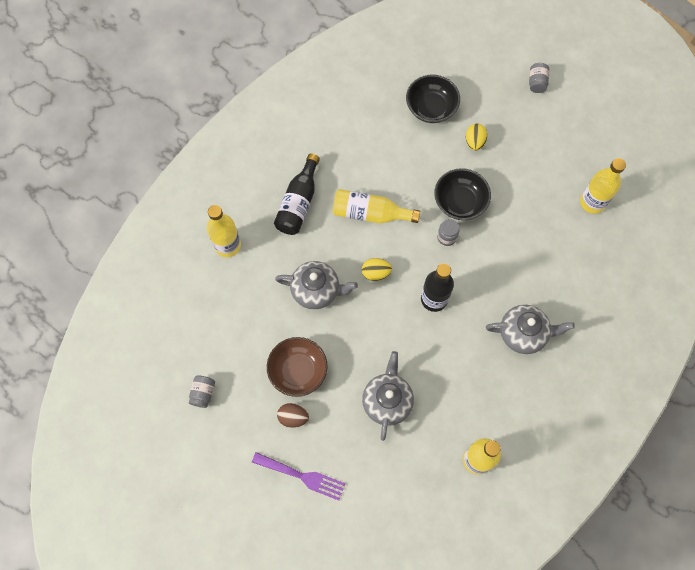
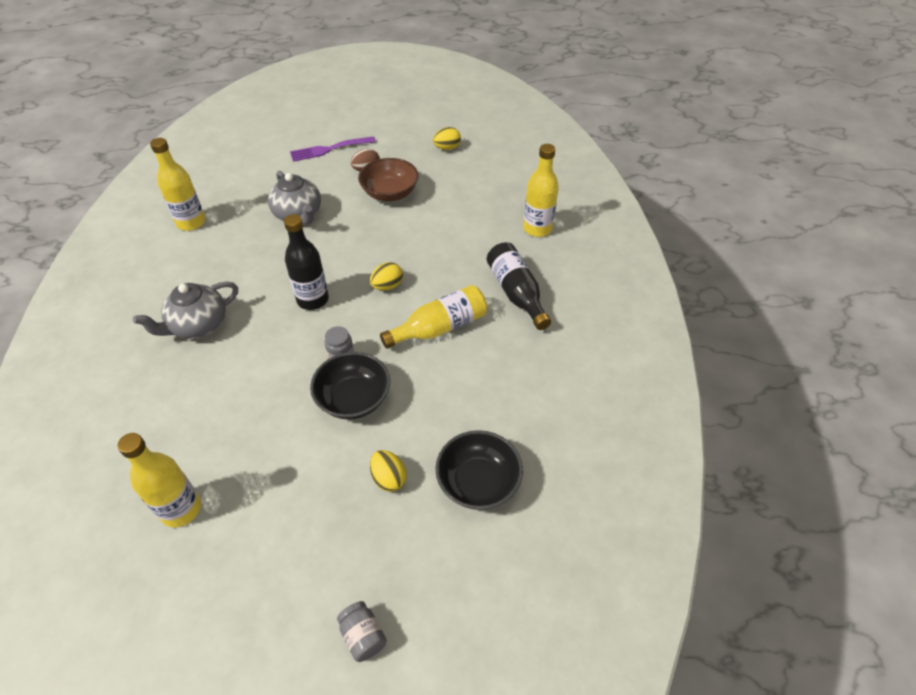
camera: 140 degrees right, 20 degrees down
grey jar [189,375,215,408] -> yellow egg [433,127,461,150]
grey teapot [275,261,358,309] -> none

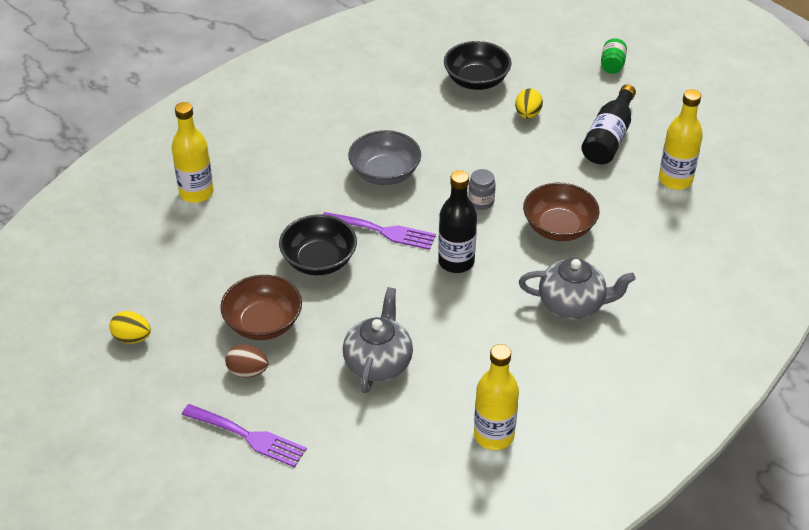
camera: 135 degrees left, 5 degrees down
black bowl [310,352,390,419] -> black bowl moved to [279,214,357,275]
grey jar [337,601,387,662] -> green jar [601,38,627,74]
yellow egg [370,262,403,291] -> purple fork [323,212,436,250]
yellow bottle [380,285,487,349] -> grey bowl [348,130,421,185]
black bottle [487,242,551,330] -> black bottle moved to [581,84,636,164]
none -> brown bowl [523,183,600,241]

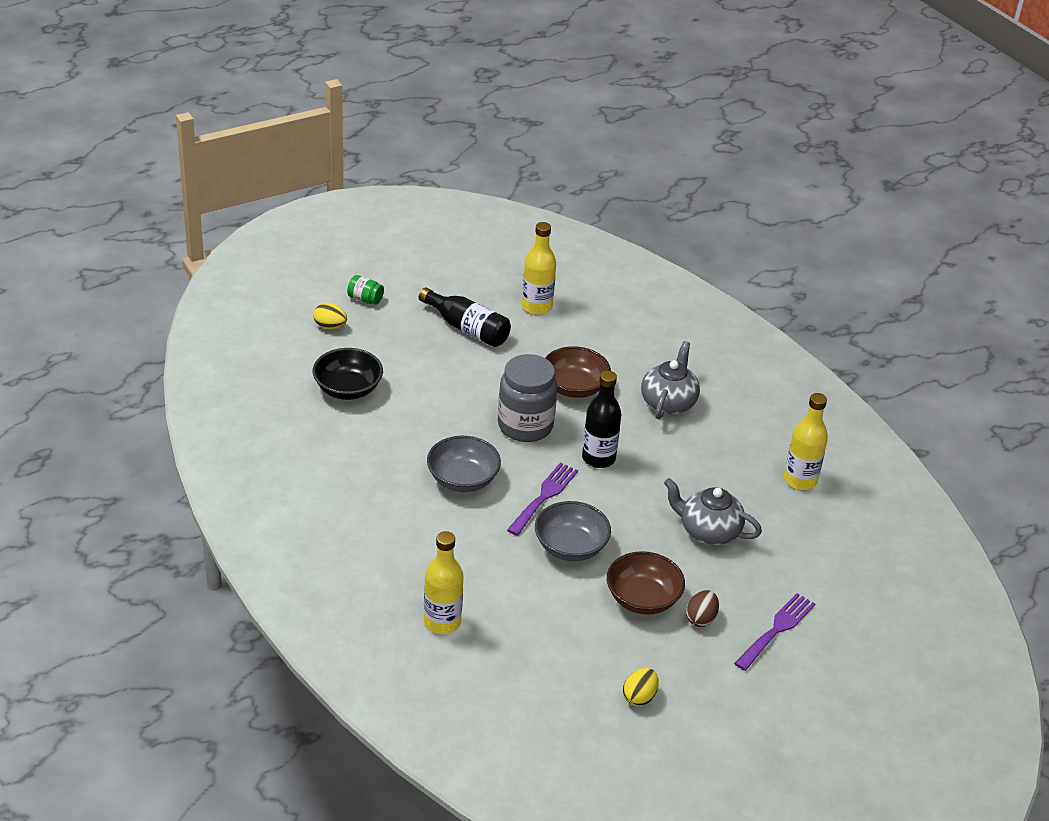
camera: 80 degrees left, 5 degrees down
black bowl [279,214,357,275] -> grey bowl [535,501,611,561]
grey jar [468,169,496,210] -> grey jar [498,354,557,442], size x2.23
yellow egg [515,89,543,119] -> yellow egg moved to [314,302,347,329]

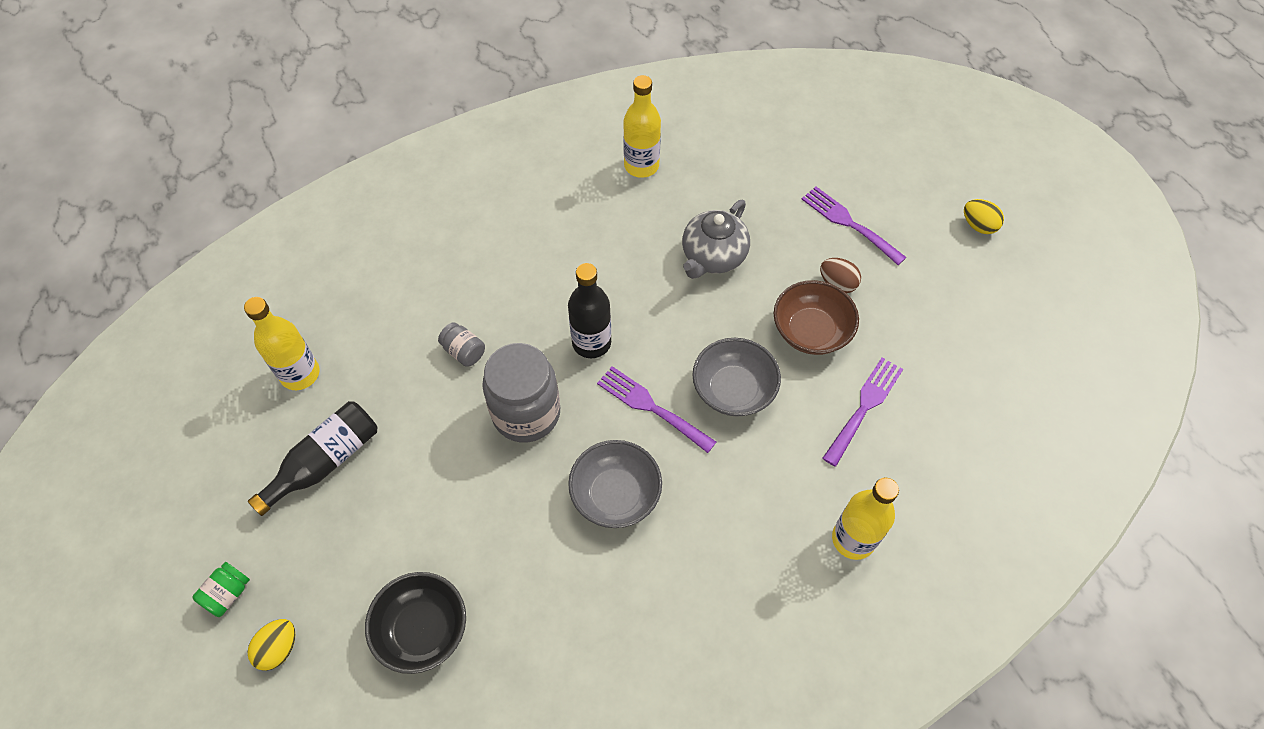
camera: 80 degrees left, 20 degrees up
brown bowl [545,346,611,398] -> grey jar [438,322,485,367]
yellow egg [623,668,659,706] -> yellow egg moved to [964,199,1004,234]
grey teapot [641,341,700,419] -> none
none -> purple fork [822,358,903,467]

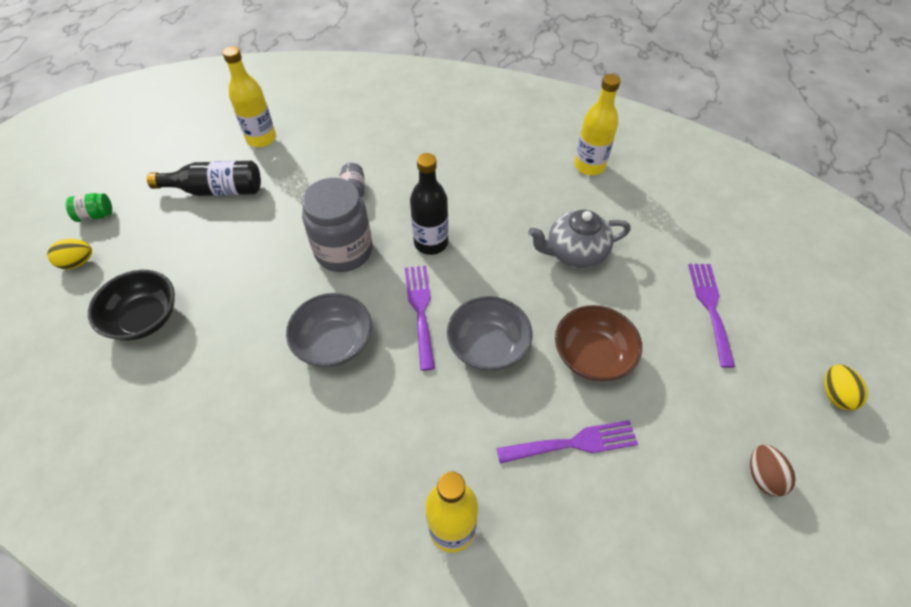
camera: 45 degrees right, 5 degrees down
brown egg [820,258,861,293] -> brown egg moved to [750,445,796,497]

